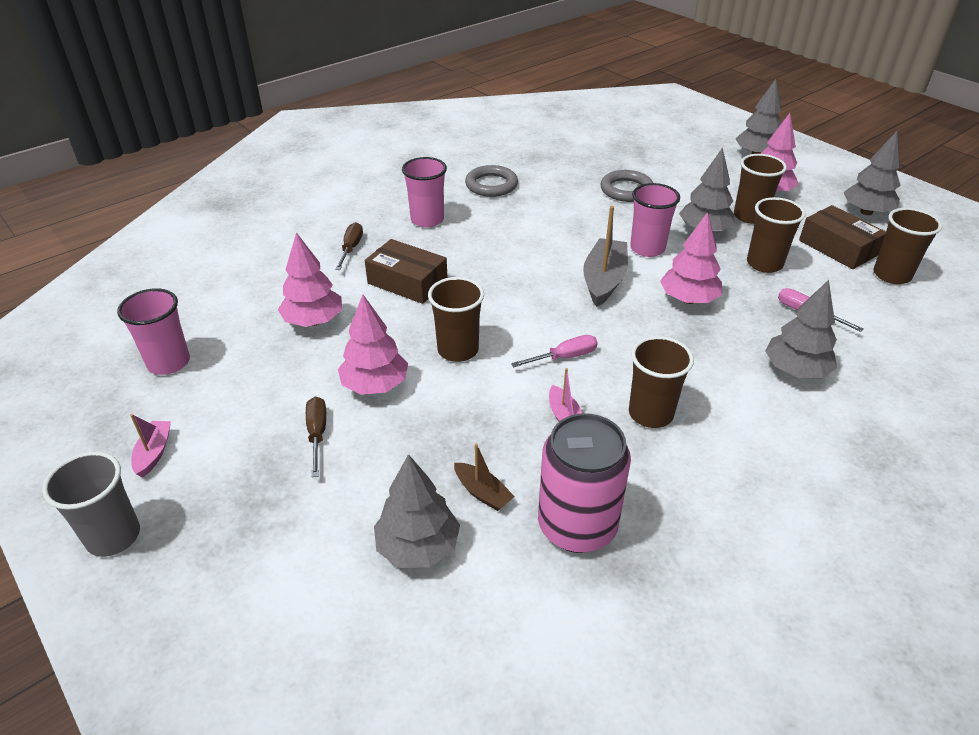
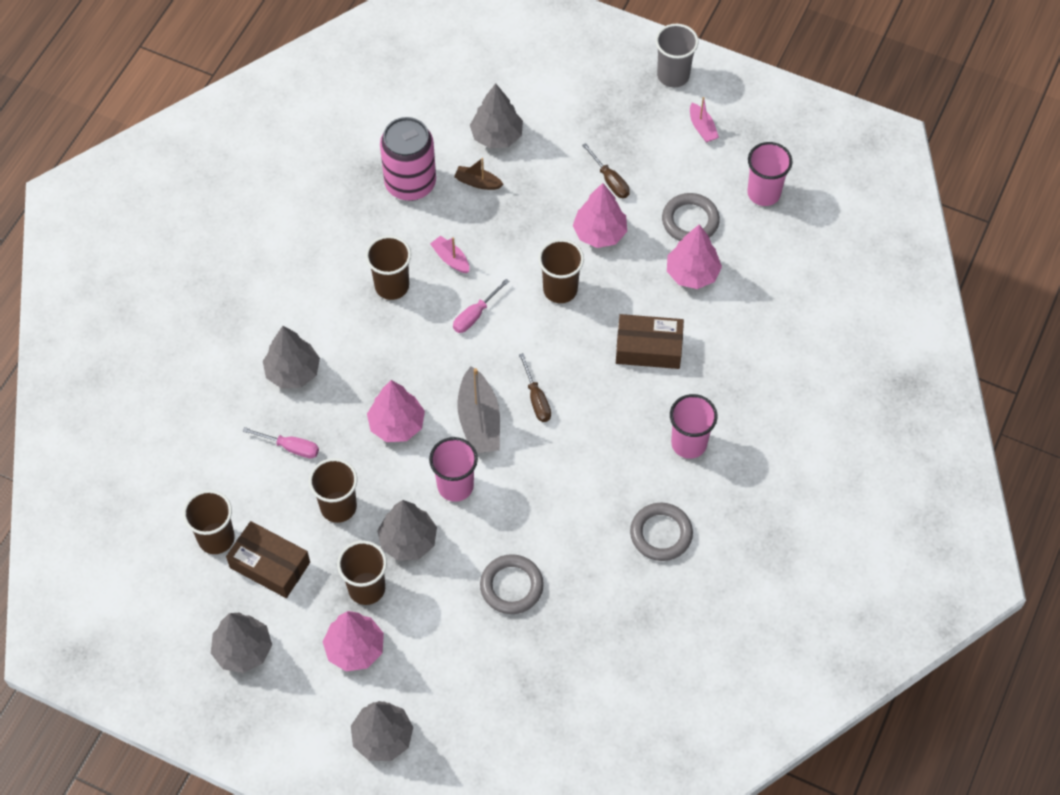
camera: 155 degrees right, 20 degrees up
brown screwdriver [335,222,363,270] -> brown screwdriver moved to [519,353,551,422]
none -> grey ring [662,193,720,241]

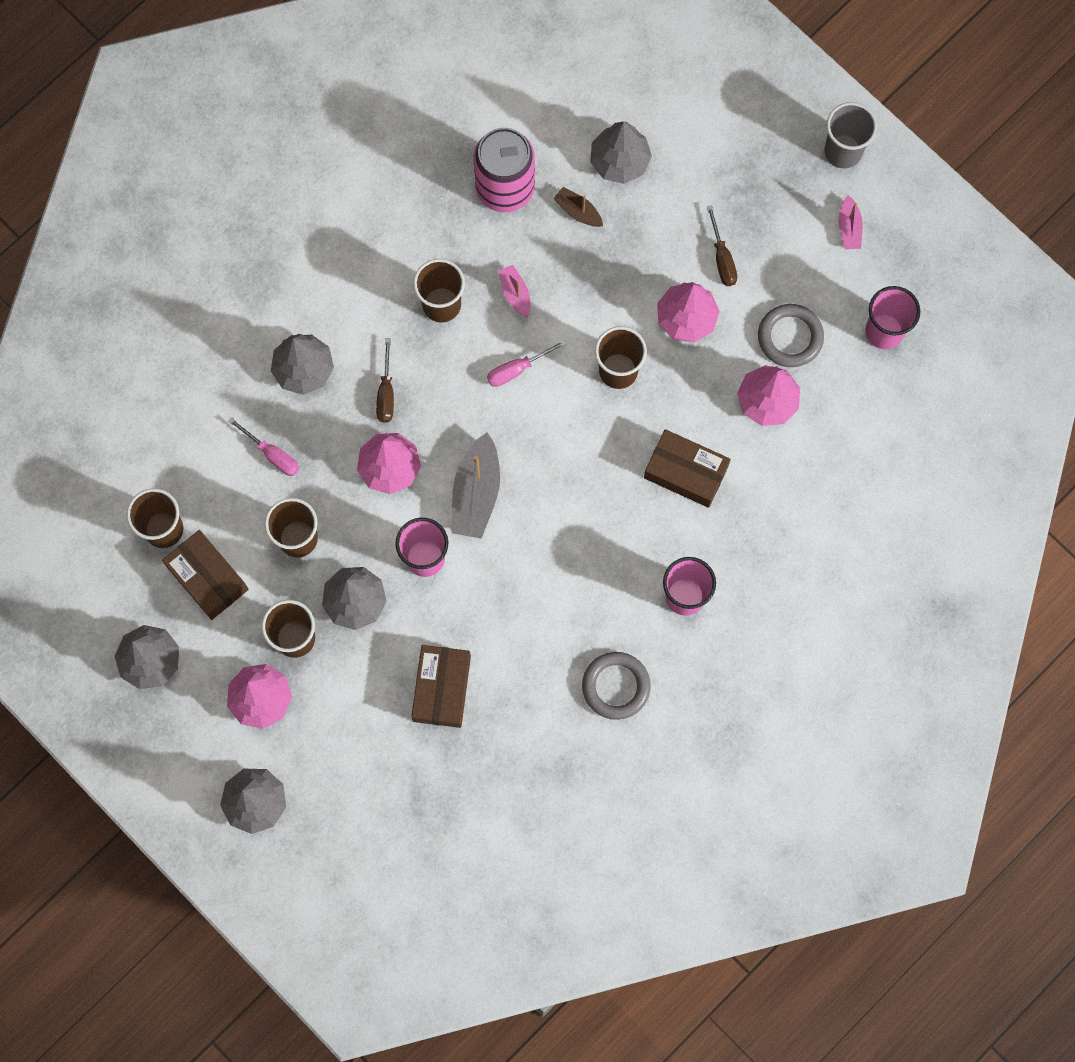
camera: 20 degrees right, 15 degrees up
grey ring [480,554,544,614] -> brown box [411,645,471,728]
brown screwdriver [519,353,551,422] -> brown screwdriver moved to [376,338,394,423]

